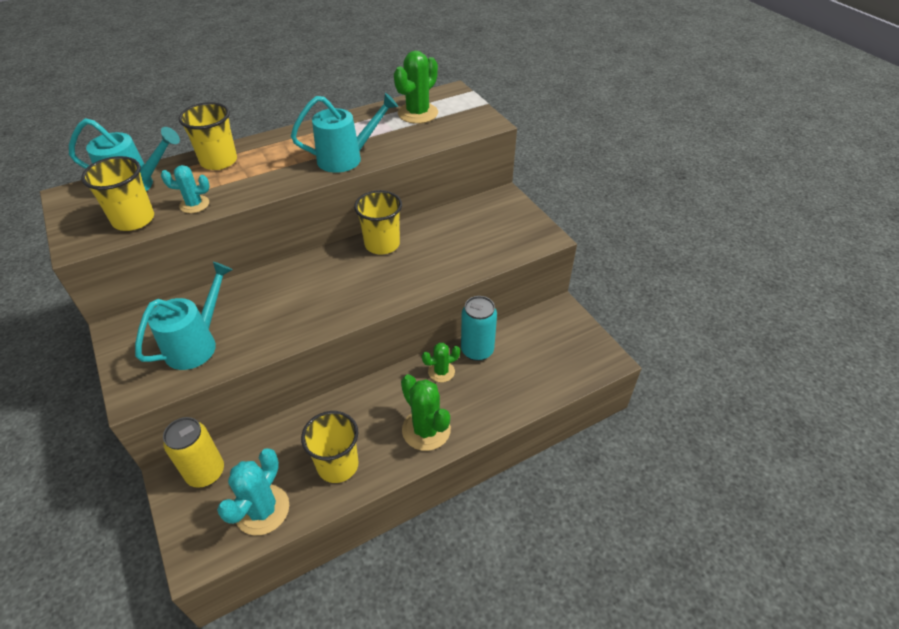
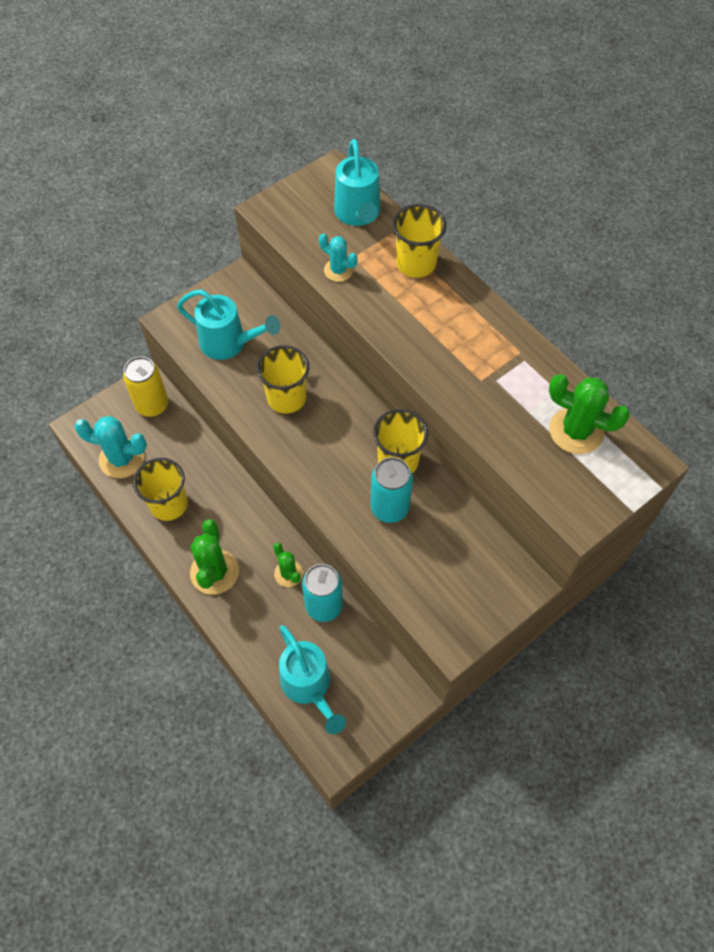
camera: 80 degrees right, 15 degrees up
yellow cup [81,156,154,231] -> yellow cup moved to [257,345,309,414]
turquoise cactus [161,165,210,213] -> turquoise cactus turned 45 degrees counterclockwise [319,234,357,282]
turquoise watering can [291,93,398,173] -> turquoise watering can moved to [279,625,346,734]
green cactus [401,374,451,451] -> green cactus turned 45 degrees counterclockwise [190,519,239,595]
none -> turquoise can [371,457,413,523]

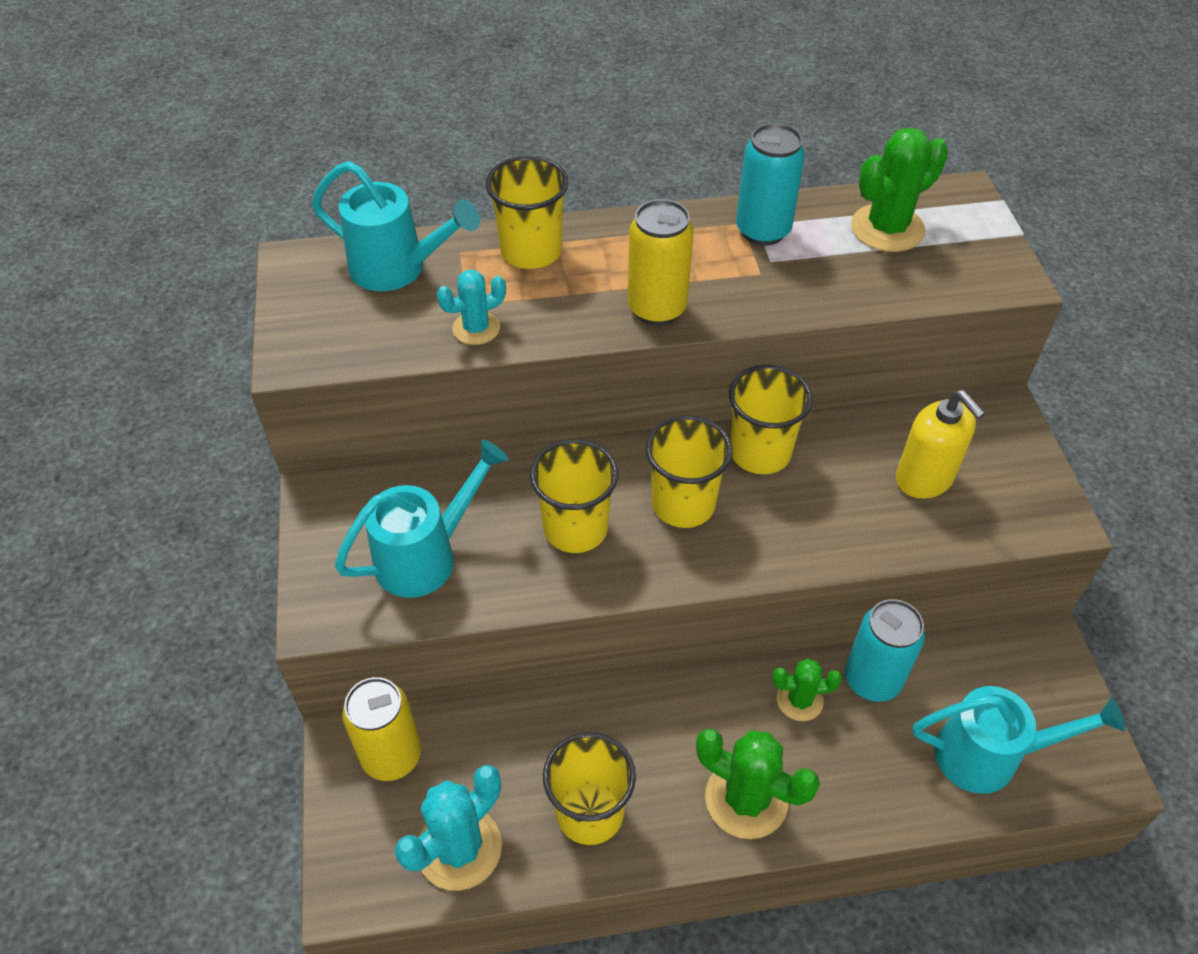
camera: 60 degrees left, 10 degrees down
turquoise can [371,457,413,523] -> turquoise can moved to [736,123,805,246]
none -> yellow can [628,199,694,325]
none -> yellow cup [646,415,732,528]
none -> yellow soap dispenser [896,390,985,499]

